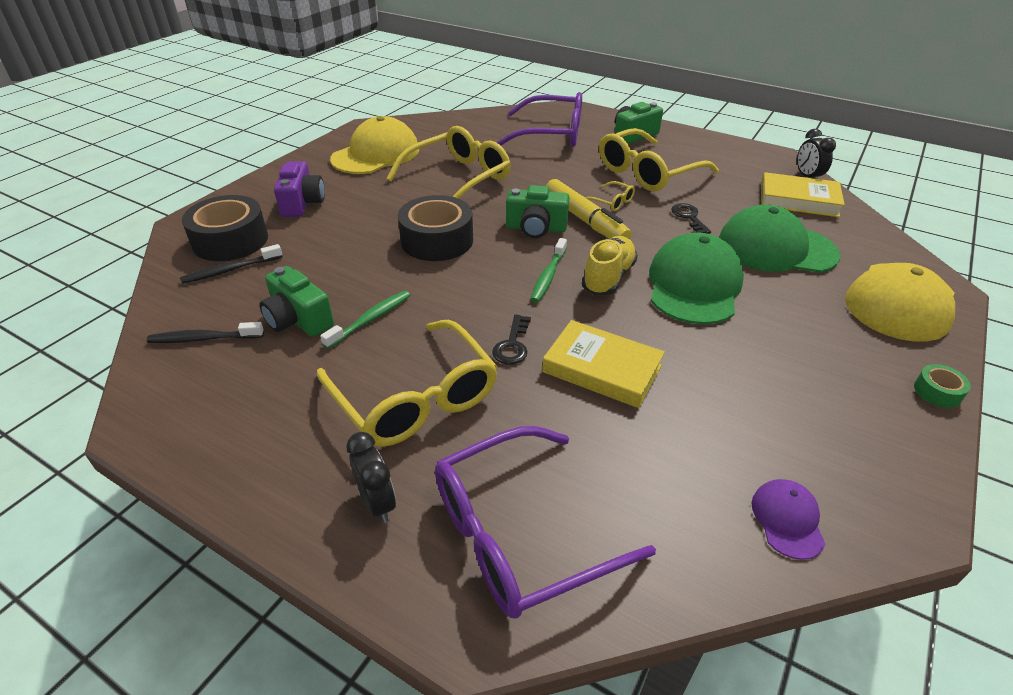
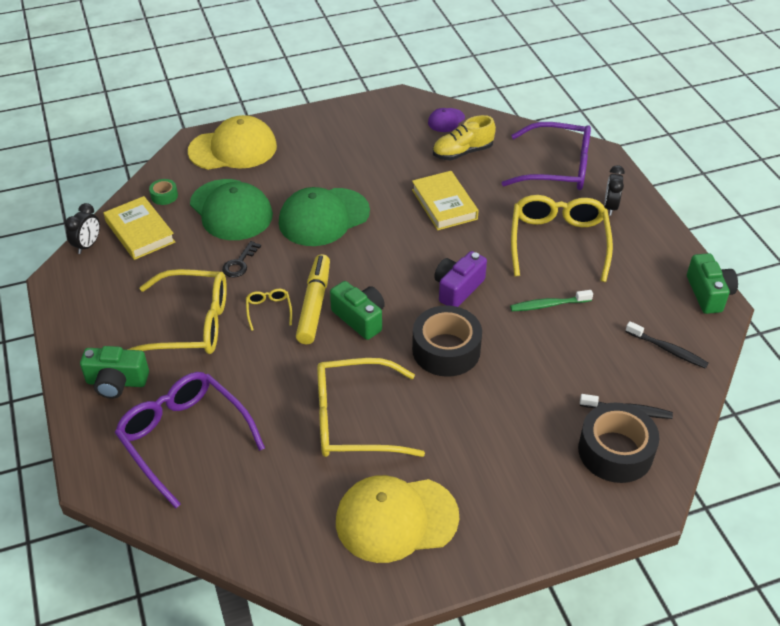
camera: 140 degrees left, 5 degrees up
green camera [259,266,334,337] -> green camera moved to [687,253,738,314]
purple camera [274,161,325,217] -> purple camera moved to [434,251,487,307]
black key [492,314,531,365] -> none
green toothbrush [530,238,567,302] -> none
yellow shoe [582,236,638,295] -> yellow shoe moved to [433,115,496,161]
green tape [914,364,971,408] -> green tape moved to [149,179,178,205]

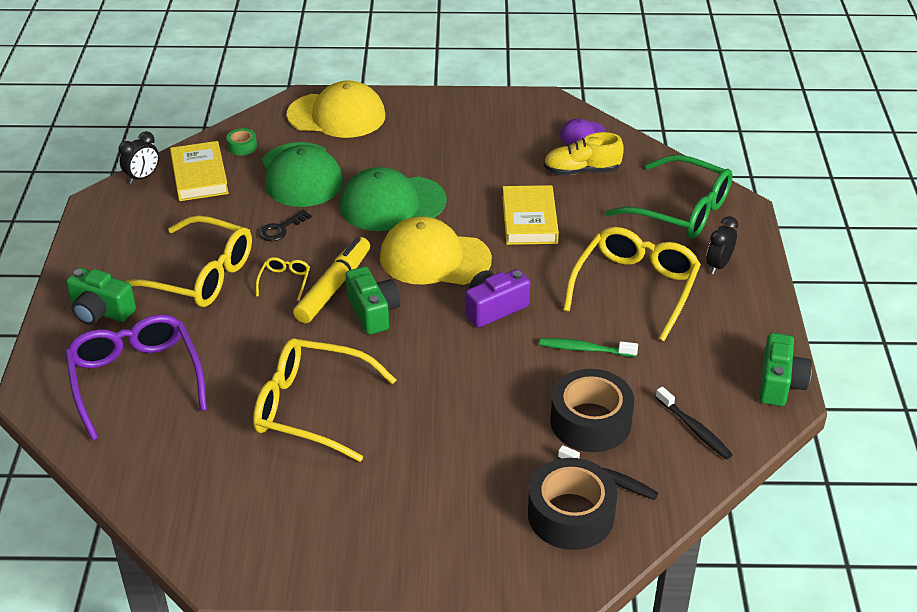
camera: 20 degrees right, 5 degrees down
yellow cap [336,475,459,563] -> yellow cap moved to [380,216,492,285]
black tape [412,305,482,377] -> black tape moved to [550,369,634,452]
purple glasses [502,122,591,190] -> green glasses [605,155,733,239]

